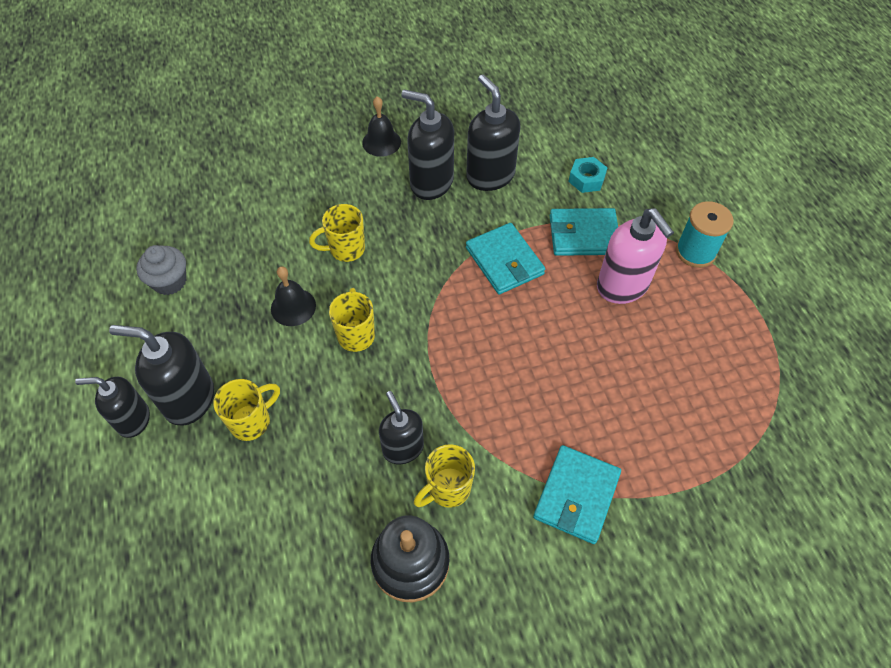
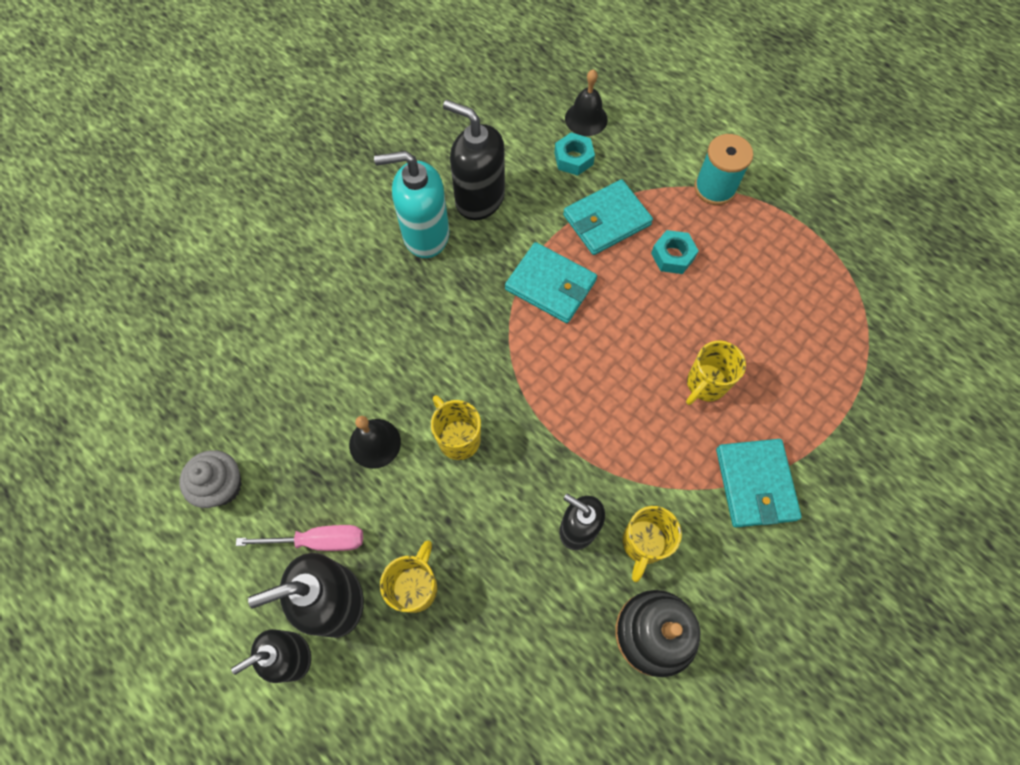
camera: 30 degrees left, 10 degrees up
yellow mug [309,204,365,262] -> yellow mug moved to [686,340,746,405]
black bell [362,96,401,157] -> black bell moved to [565,69,608,136]
black soap dispenser [401,90,454,200] -> turquoise soap dispenser [374,151,450,258]
pink soap dispenser [597,208,674,304] -> turquoise nut [651,230,699,274]
none -> pink screwdriver [236,525,363,551]

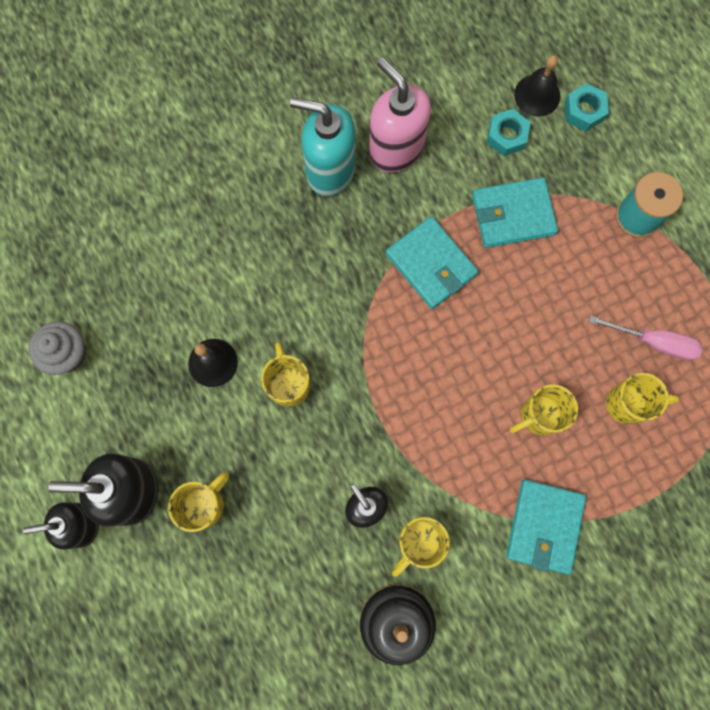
camera: 20 degrees right, 10 degrees up
pink screwdriver [236,525,363,551] -> pink screwdriver moved to [589,315,702,360]
black soap dispenser [443,100,505,220] -> pink soap dispenser [369,58,431,172]
turquoise nut [651,230,699,274] -> turquoise nut moved to [565,83,609,131]
none -> yellow mug [606,373,680,424]

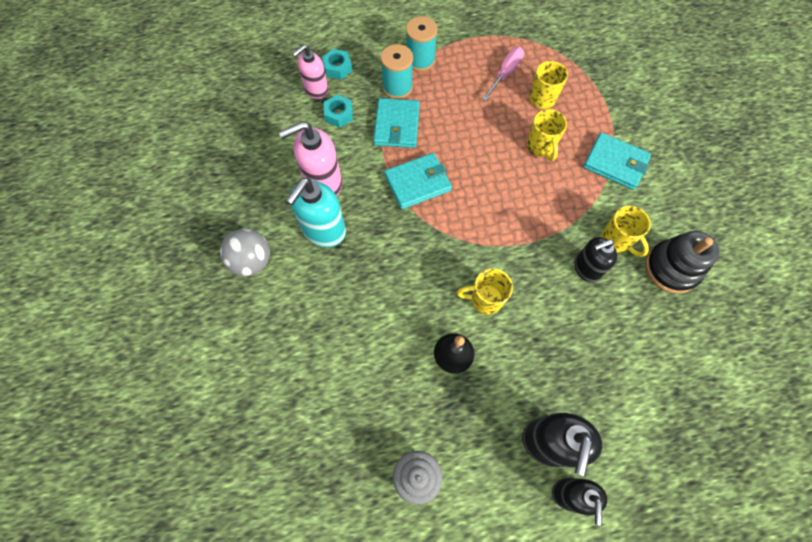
camera: 75 degrees left, 10 degrees down
yellow mug [168,472,229,532] -> none
black bell [514,55,560,117] -> pink soap dispenser [292,45,328,99]
none -> grey ball [220,229,270,276]
none -> turquoise spool [380,44,413,99]

